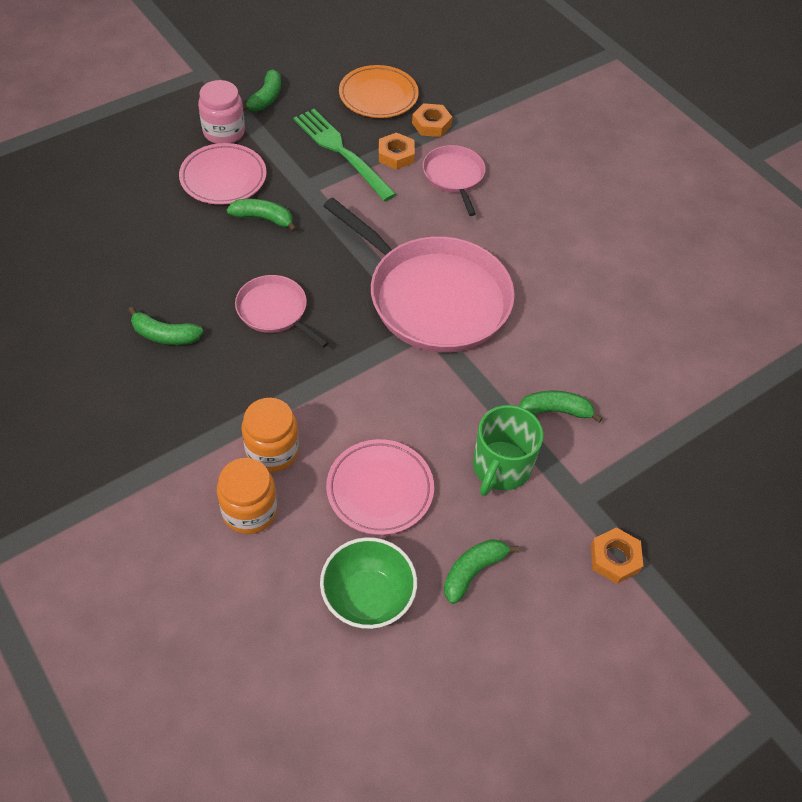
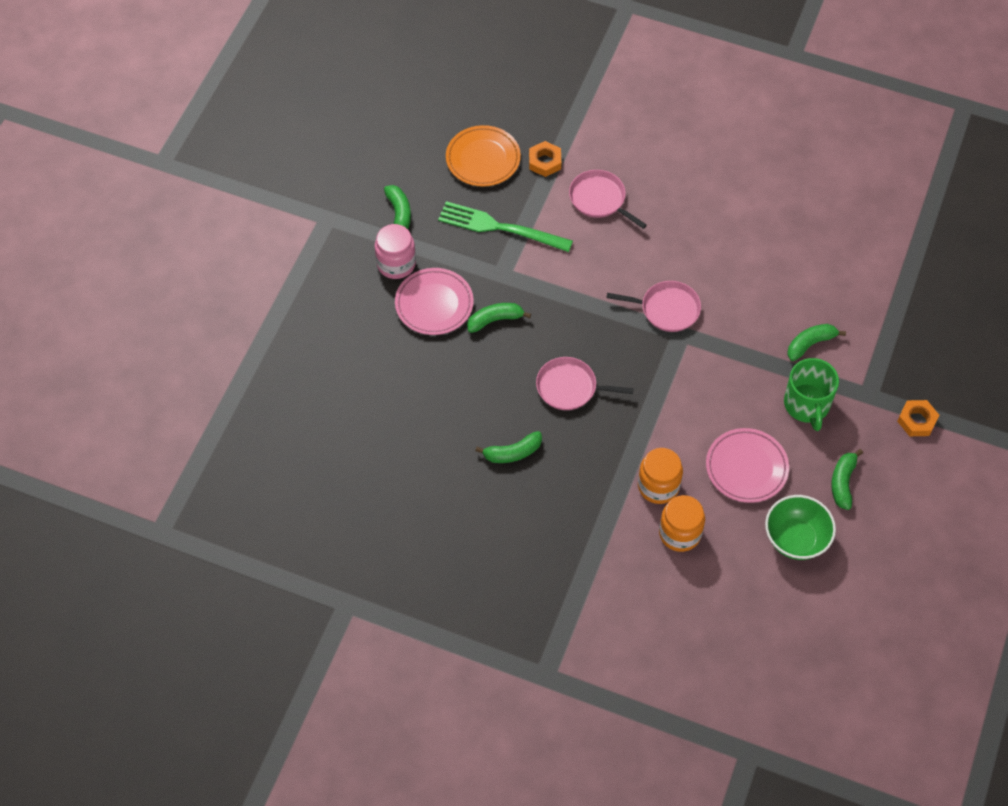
camera: 30 degrees left, 5 degrees up
pink pan [323,198,515,353] -> pink pan [607,281,701,332], size x0.49
orange nut [379,132,415,170] -> none

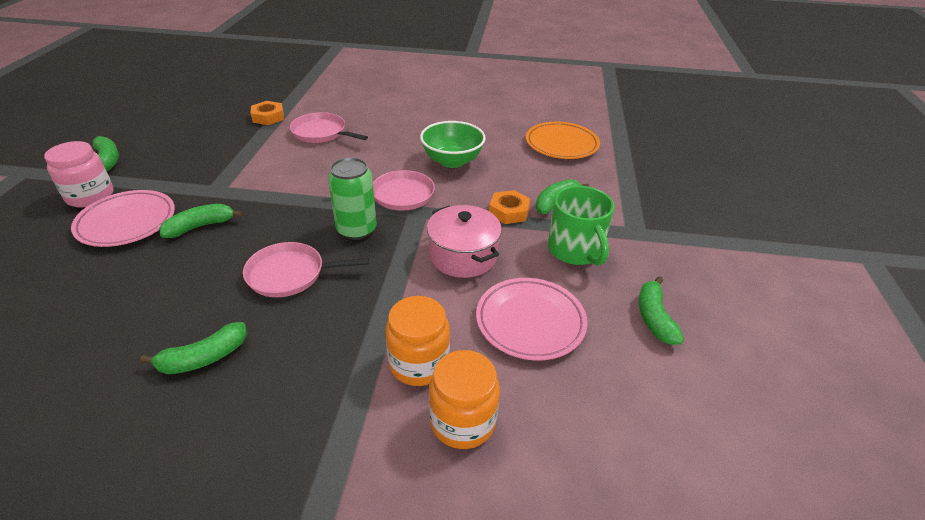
camera: 15 degrees left, 20 degrees down
green fork [438,201,573,252] -> none
orange plate [446,125,521,187] -> orange plate moved to [526,122,600,159]
green bowl [765,495,836,560] -> green bowl moved to [420,121,486,168]
orange nut [897,400,939,436] -> orange nut moved to [489,190,530,224]
none -> green can [328,157,377,240]
none -> pink pot [427,205,502,278]

